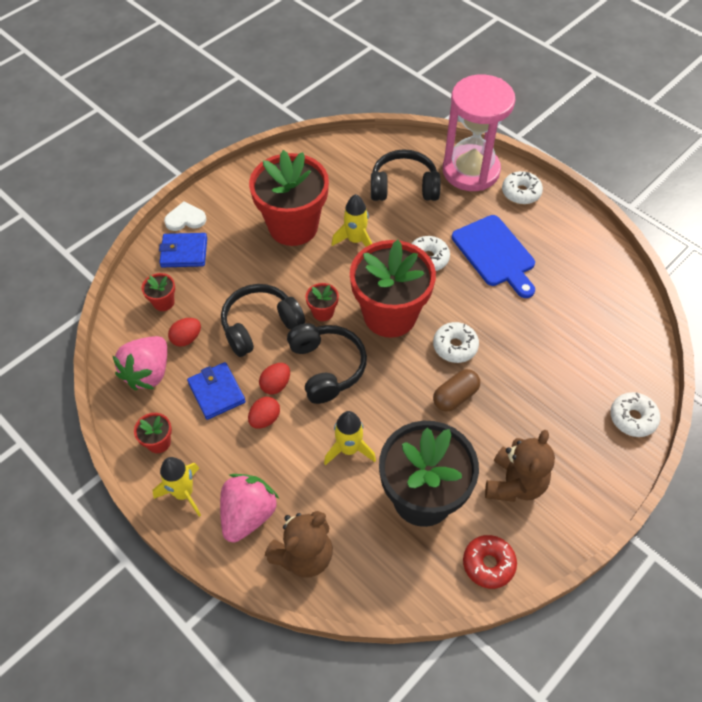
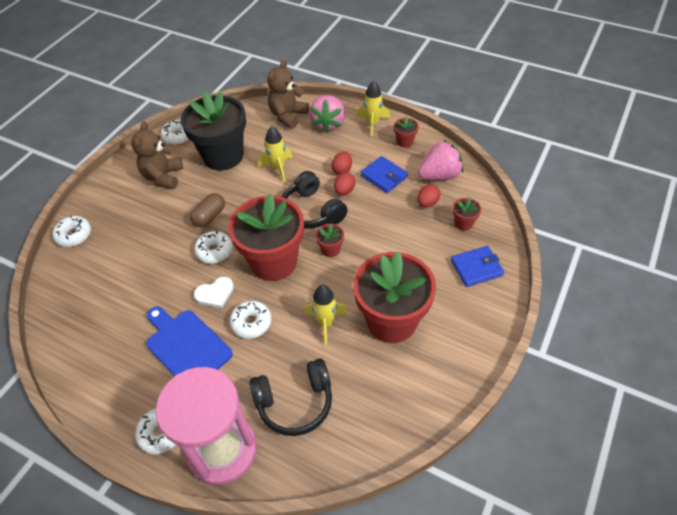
camera: 165 degrees right, 5 degrees down
pink strawberry [112,336,167,390] -> pink strawberry turned 60 degrees clockwise [418,140,464,180]
white heart [164,201,206,231] -> white heart moved to [194,277,234,308]
black headphones [221,284,305,357] -> none
red donut [463,535,517,589] -> white donut [161,120,190,145]

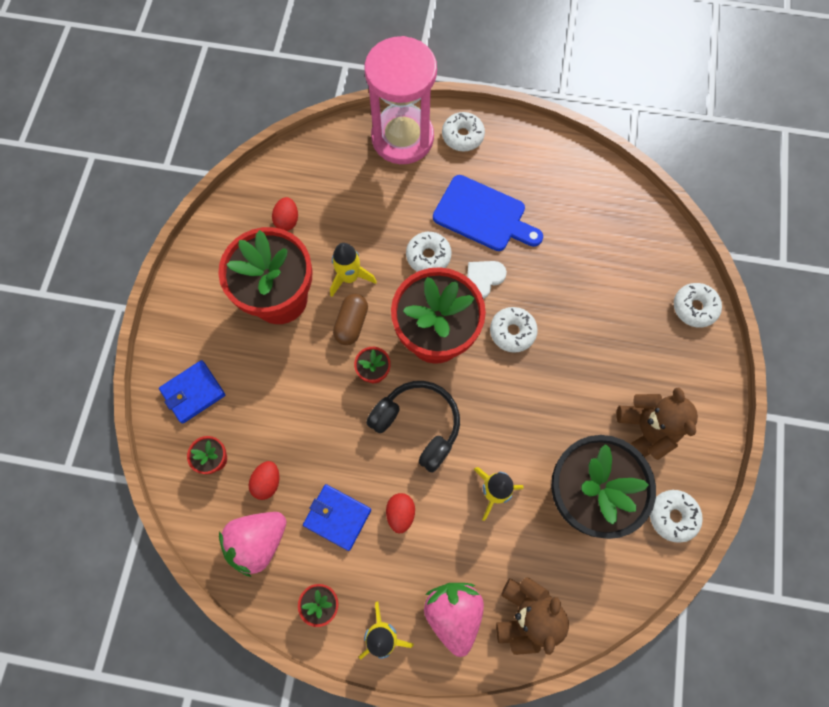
camera: 160 degrees right, 20 degrees up
brown capsule [190,193,225,227] -> brown capsule moved to [333,294,368,345]
black headphones [249,358,332,436] -> none
red egg [334,172,355,195] -> red egg moved to [272,197,298,231]

